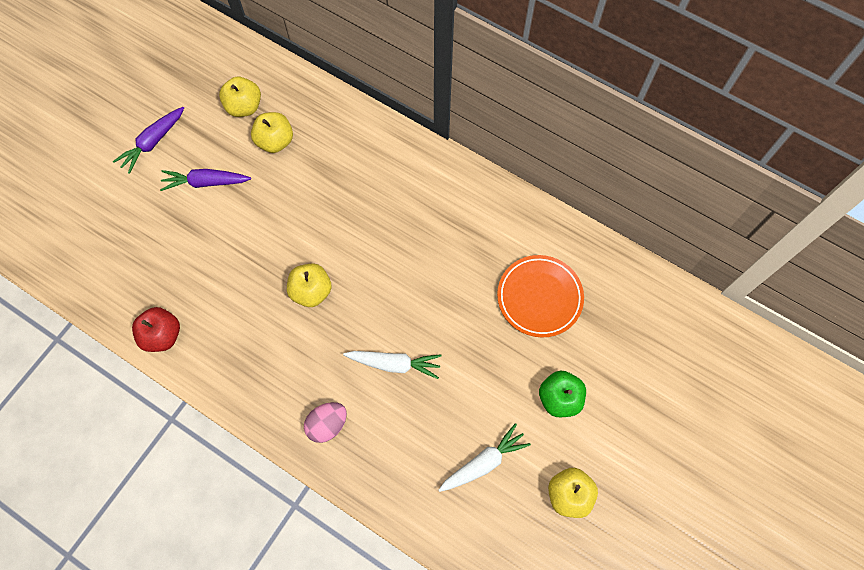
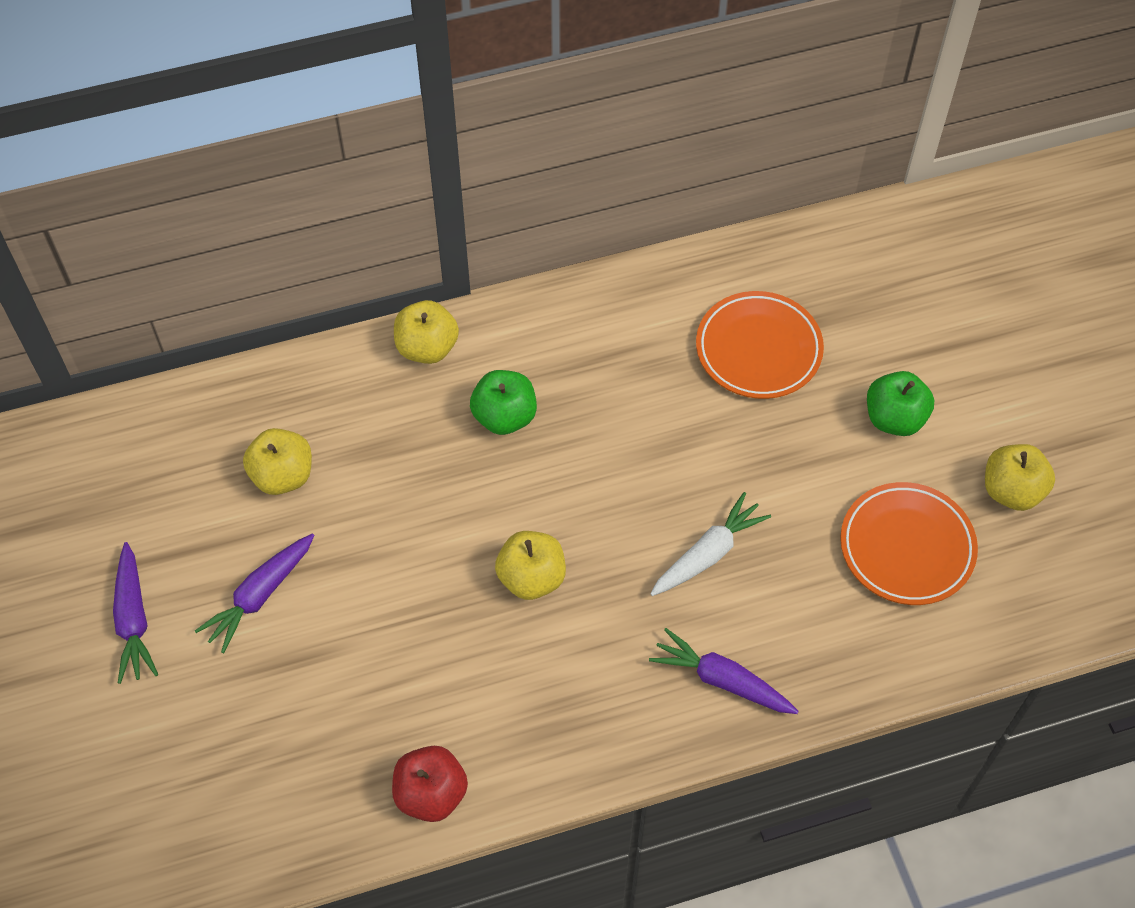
camera: 50 degrees left, 10 degrees down
yellow apple [219,77,261,117] -> yellow apple moved to [394,300,459,364]
pink egg [304,402,347,443] -> purple carrot [649,628,799,714]
white carrot [439,423,531,492] -> orange plate [840,482,978,605]
none -> green apple [470,370,537,435]

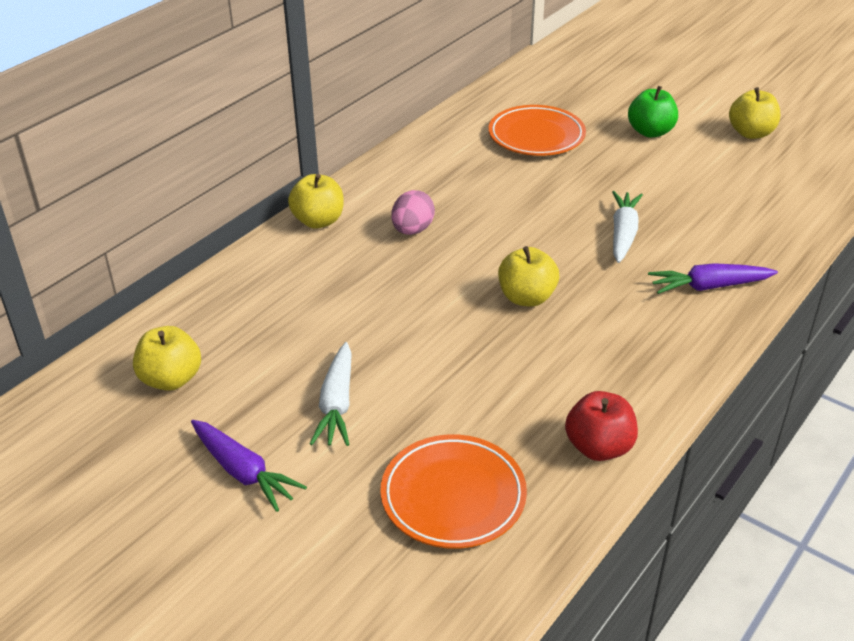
camera: 35 degrees left, 20 degrees down
purple carrot [195,533,315,653] -> white carrot [310,342,352,446]
yellow apple [243,428,312,495] -> yellow apple moved to [133,326,201,391]
green apple [470,370,537,435] -> pink egg [391,190,435,235]
orange plate [840,482,978,605] -> orange plate moved to [380,434,527,549]

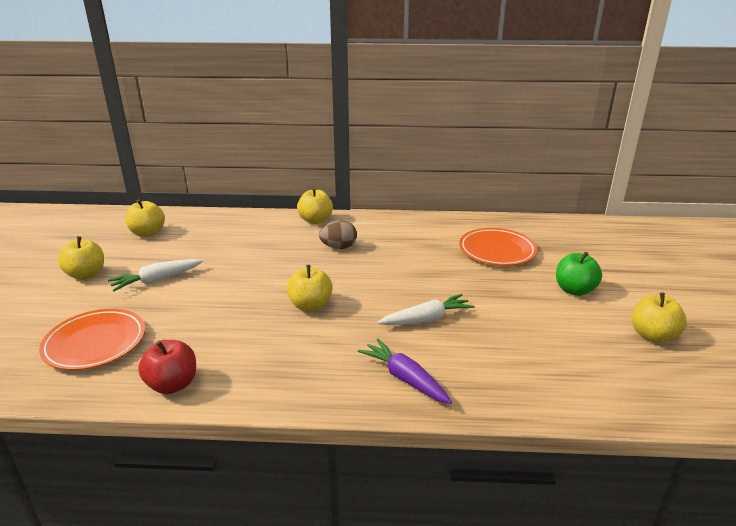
camera: 55 degrees right, 10 degrees down
purple carrot [191,420,307,512] -> yellow apple [58,236,104,280]
pink egg [391,190,435,235] -> brown egg [319,221,357,249]

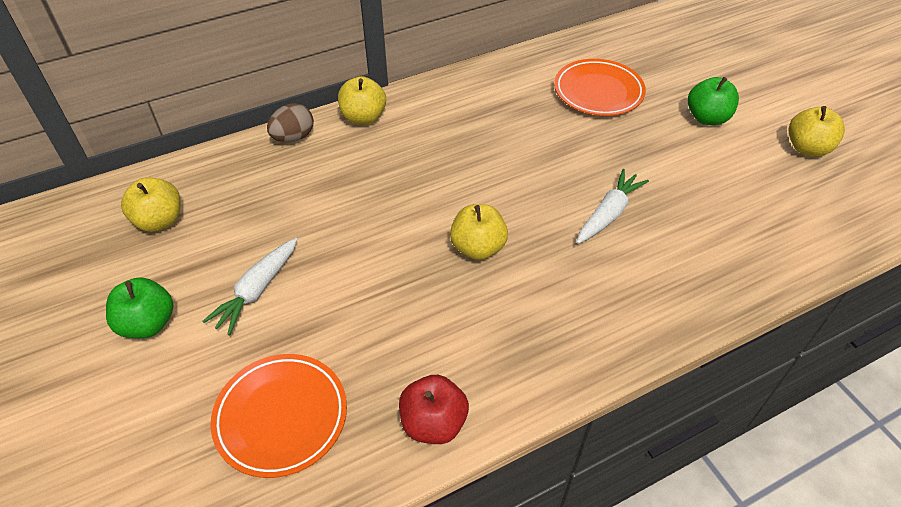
camera: 30 degrees left, 20 degrees up
yellow apple [58,236,104,280] -> green apple [106,277,173,338]
brown egg [319,221,357,249] -> brown egg moved to [267,103,314,142]
purple carrot [358,339,452,404] -> none

